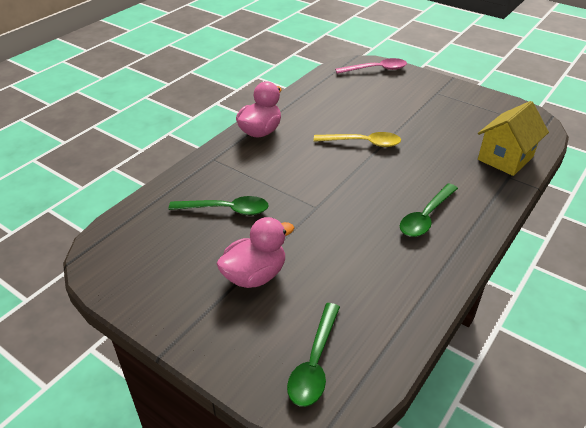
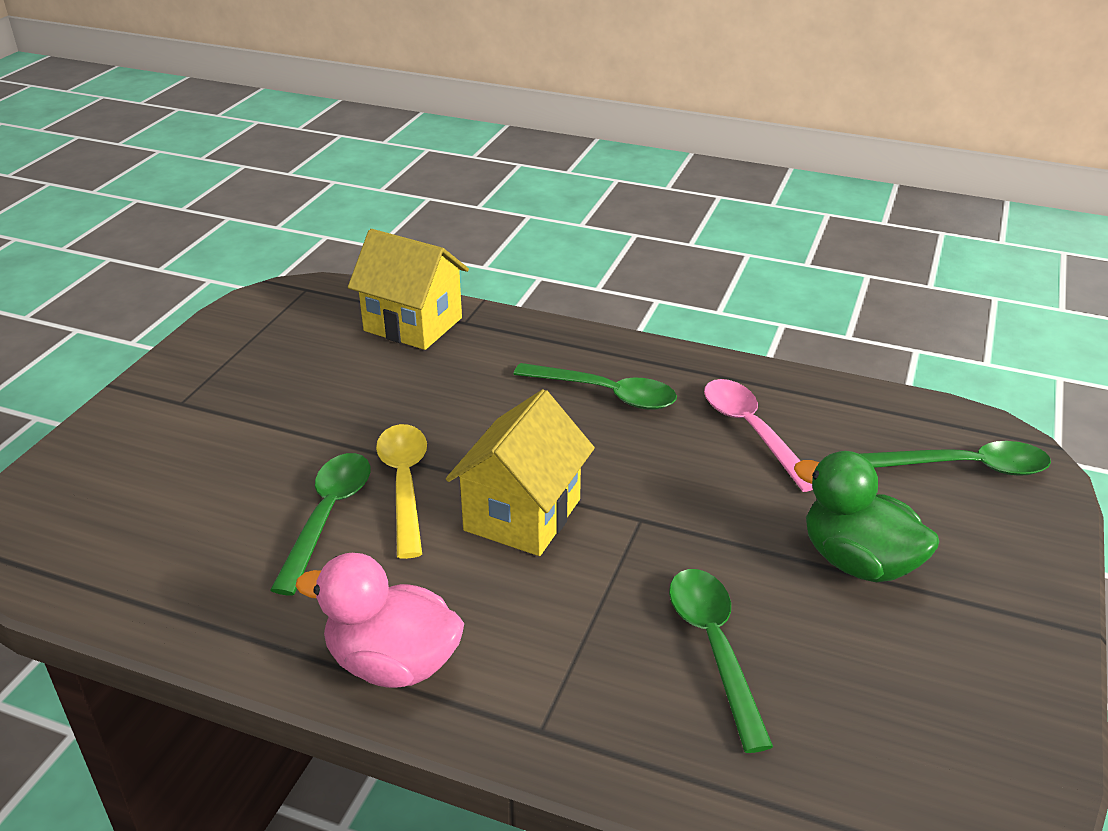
camera: 105 degrees left, 5 degrees down
pink duck [217,217,294,288] -> green duck [794,451,939,582]
pink spoon [335,58,407,74] -> pink spoon moved to [704,379,813,492]
none -> green spoon [270,453,370,595]
none -> yellow house [446,389,595,556]

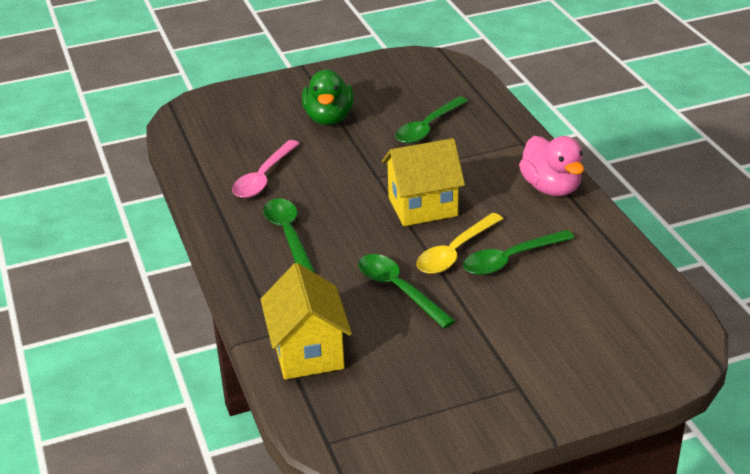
camera: 130 degrees left, 0 degrees up
green spoon [860,441,1051,476] -> green spoon moved to [358,254,455,328]

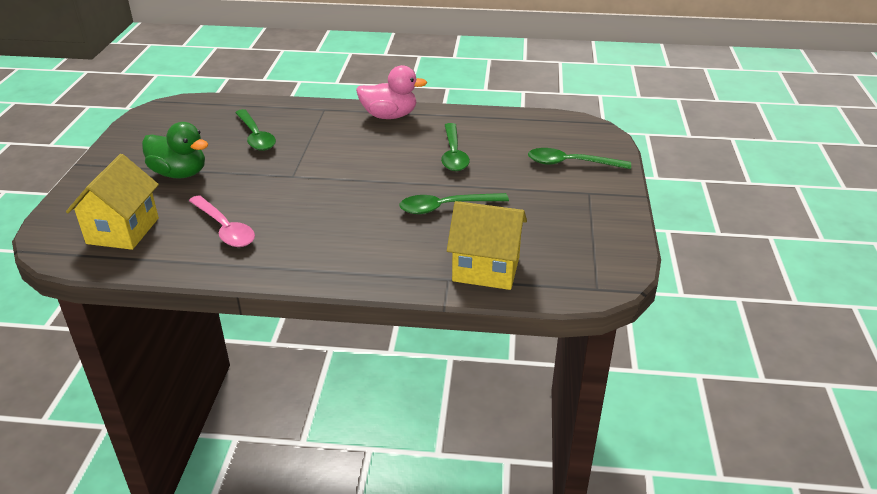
camera: 65 degrees left, 0 degrees up
green spoon [263,198,315,272] -> green spoon moved to [528,148,631,169]
yellow house [382,138,465,226] -> yellow house moved to [66,154,159,250]
yellow spoon [417,213,503,274] -> none

